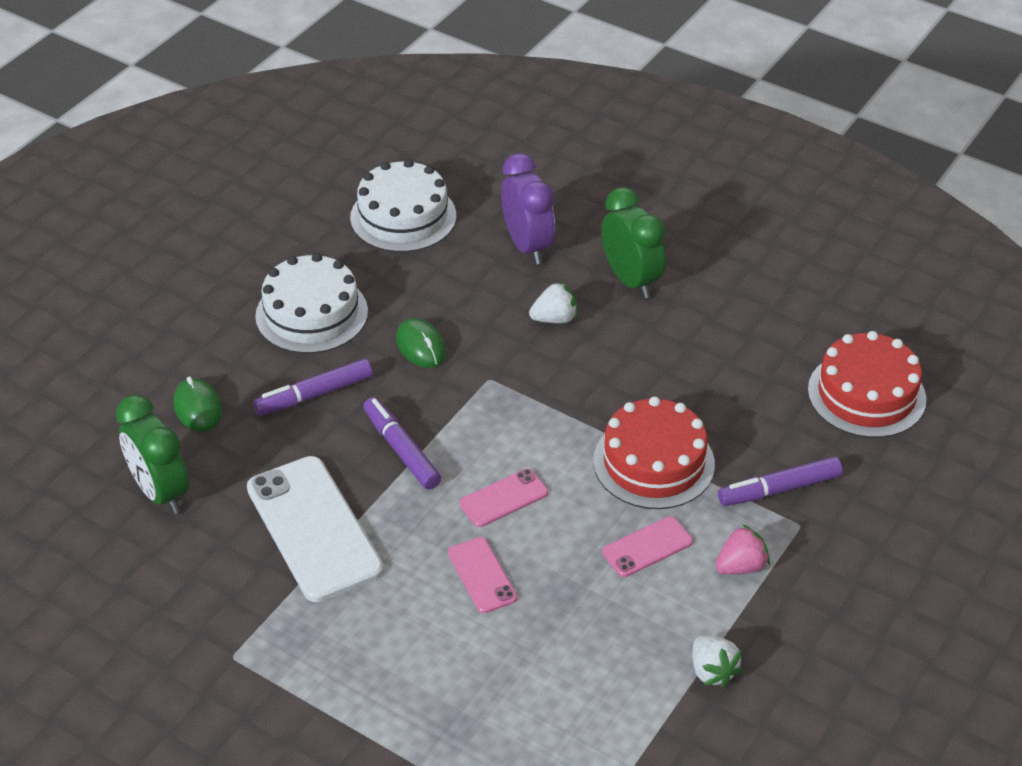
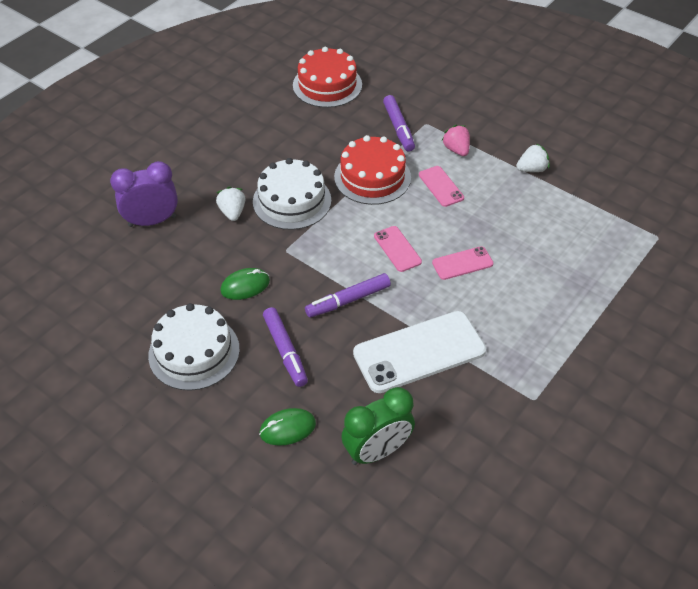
camera: 85 degrees left, 5 degrees up
white cake [350,159,456,252] -> white cake moved to [253,158,331,230]
green clock [601,187,666,298] -> none

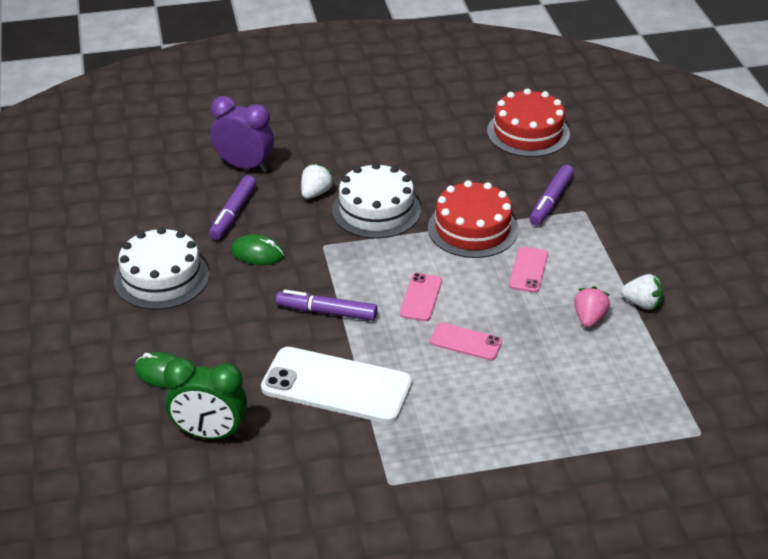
camera: 40 degrees right, 10 degrees down
purple marker [263,307,308,387] -> purple marker moved to [209,175,256,240]
pink strawberry [441,125,470,156] -> pink strawberry moved to [574,286,610,328]

